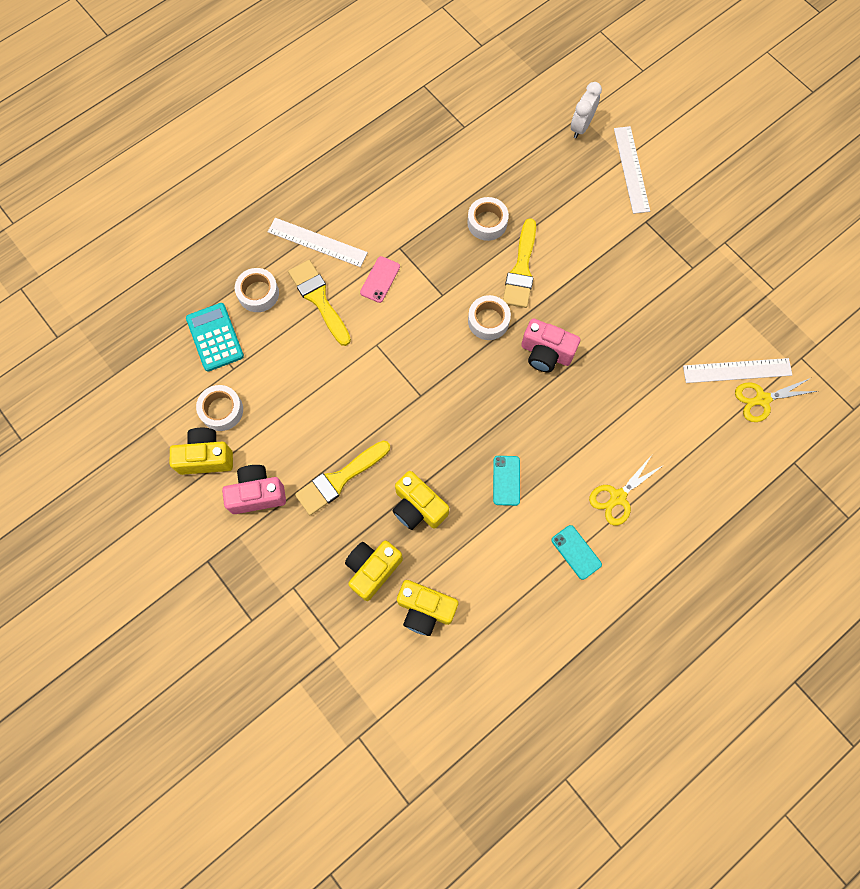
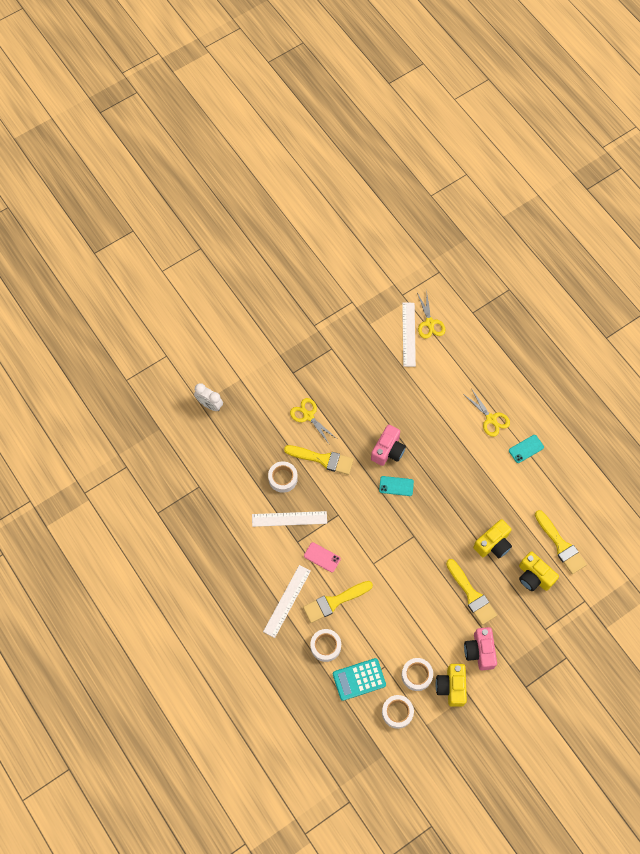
camera: 85 degrees left, 5 degrees down
yellow camera [397,580,459,636] -> yellow brush [535,510,587,574]
white tape [468,295,511,340] -> white tape moved to [382,695,414,729]
turquoise phone [493,456,520,506] -> turquoise phone moved to [379,476,414,496]
white ruler [614,126,650,214] -> white ruler moved to [252,511,327,527]
none -> yellow scissors [290,398,336,445]

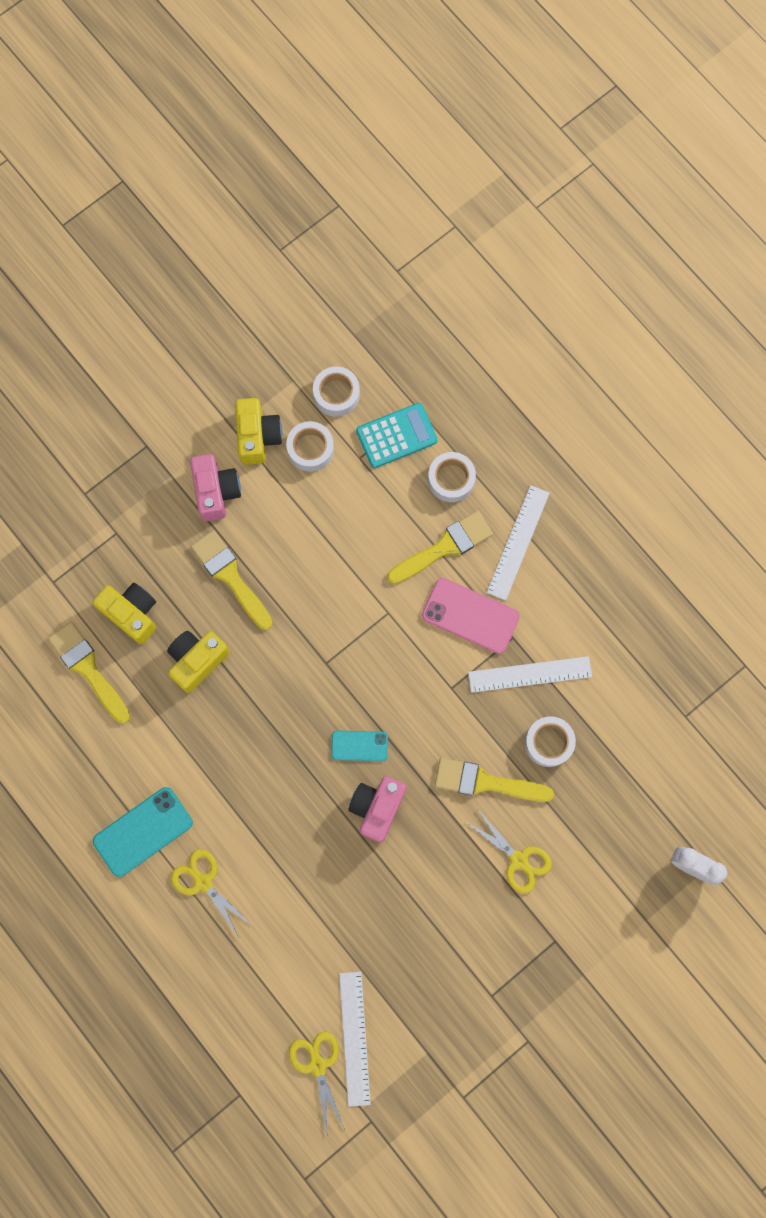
camera: 175 degrees right, 10 degrees up
pink phone [304,542,341,572] -> pink phone [422,578,520,654], size x1.66
turquoise phone [509,435,544,463] -> turquoise phone [93,787,193,877], size x1.66

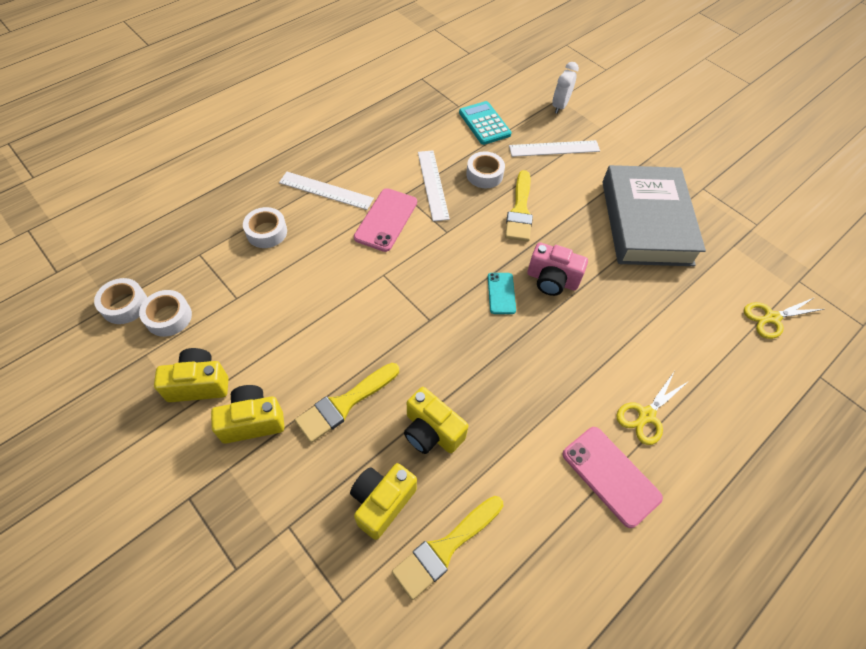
camera: 95 degrees left, 20 degrees down
turquoise phone [93,787,193,877] -> pink phone [563,427,663,528]
pink camera [190,454,241,521] -> yellow camera [211,385,284,444]
white tape [286,421,334,472] -> white tape moved to [94,278,147,324]
white ruler [339,972,371,1107] -> white ruler moved to [509,140,600,157]
turquoise calculator [356,403,437,468] -> turquoise calculator moved to [459,101,511,145]
yellow brush [387,511,493,584] -> none
yellow scissors [466,810,552,893] -> none
none -> grey book [602,165,706,266]

